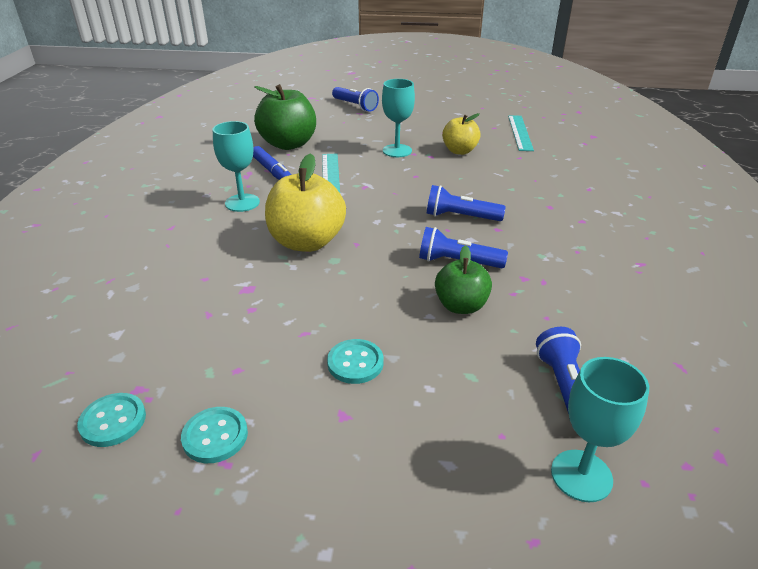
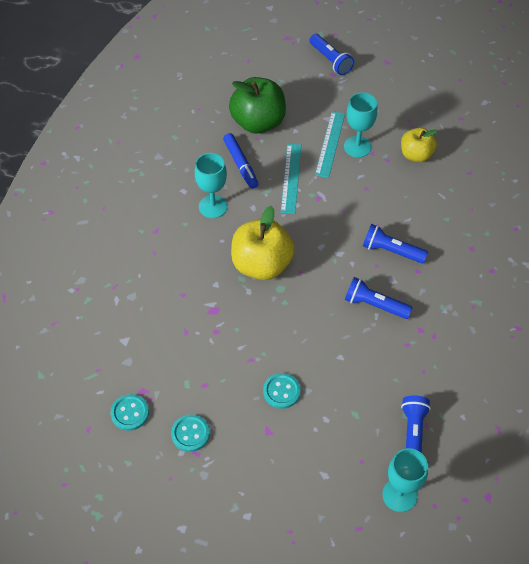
camera: 10 degrees right, 20 degrees up
green apple [435,245,492,314] -> none
turquoise ruler [508,115,534,151] -> turquoise ruler moved to [315,111,345,178]

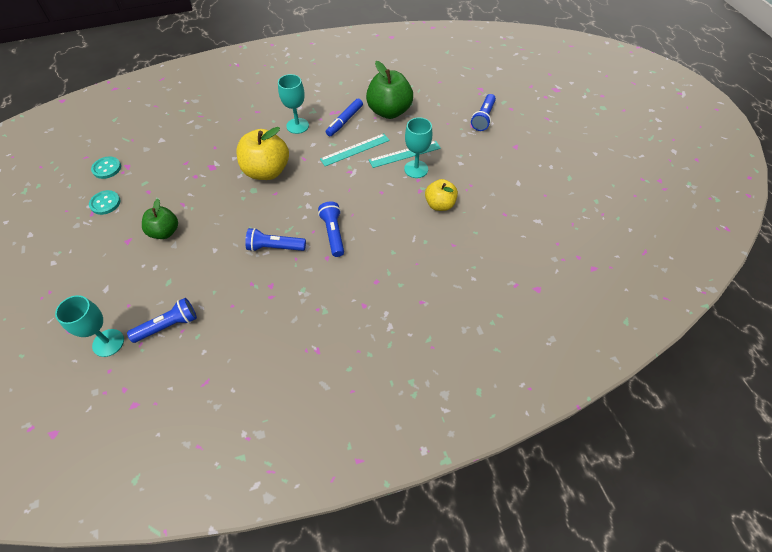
camera: 55 degrees right, 0 degrees up
turquoise button [263,373,301,409] -> green apple [142,199,178,239]
blue flashlight [345,277,413,319] -> blue flashlight turned 75 degrees counterclockwise [245,228,306,252]

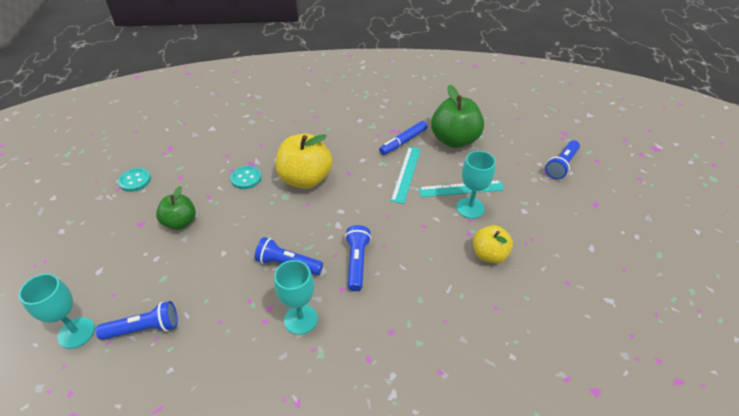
camera: 15 degrees right, 10 degrees down
turquoise button [91,156,121,179] -> turquoise button moved to [230,166,262,189]
turquoise goblet [278,74,309,134] -> turquoise goblet moved to [274,260,318,335]
turquoise ruler [320,133,390,166] -> turquoise ruler turned 60 degrees counterclockwise [391,147,421,204]

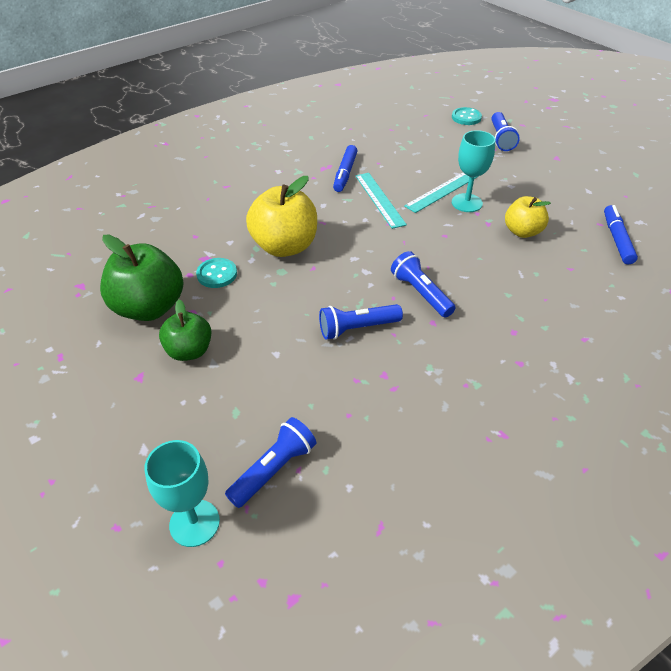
camera: 35 degrees left, 0 degrees up
turquoise button [118,168,151,192] -> turquoise button moved to [452,107,482,125]
turquoise goblet [274,260,318,335] -> none
green apple [431,85,484,148] -> green apple moved to [100,235,183,321]
none -> blue marker [604,205,638,265]

